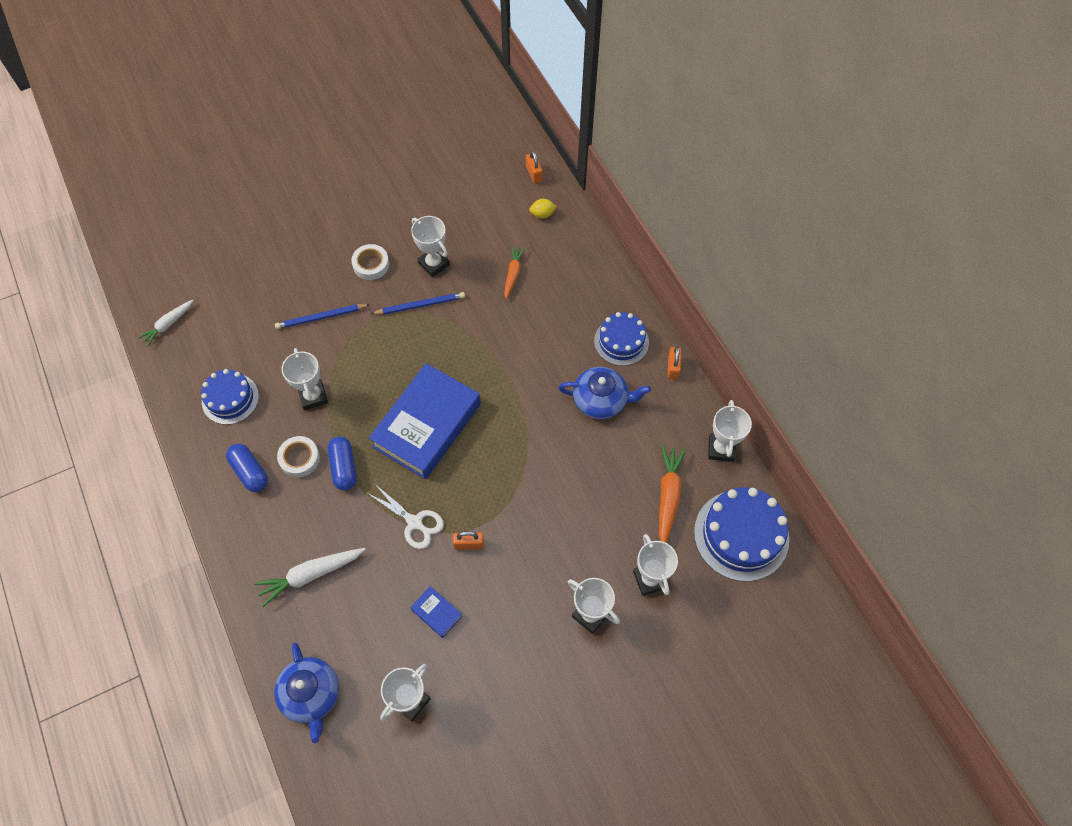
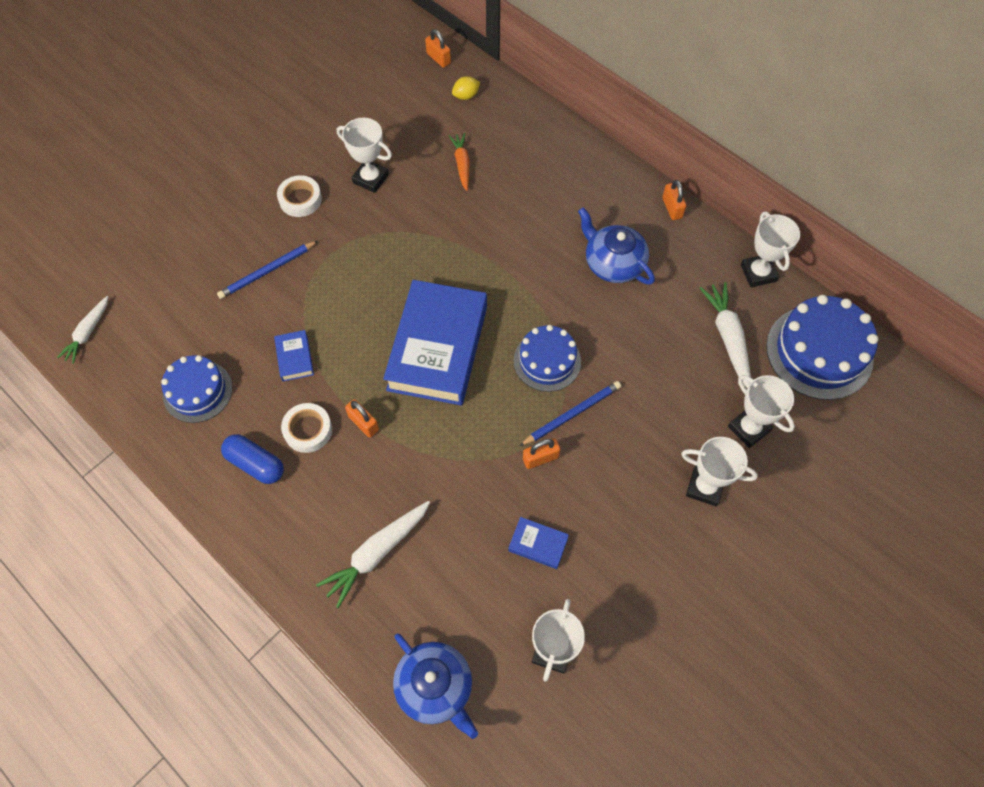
camera: 20 degrees left, 0 degrees up
white trophy [281,348,328,410] -> blue book [274,330,314,382]
blue capsule [328,437,357,491] -> orange padlock [345,399,379,437]
white scissors [367,483,444,549] -> none
blue pencil [371,292,465,315] -> blue pencil moved to [519,381,621,446]
blue teapot [558,367,651,419] -> blue teapot turned 120 degrees counterclockwise [578,207,655,285]
blue cake [594,312,649,366] -> blue cake moved to [514,325,581,392]
orange carrot [659,445,686,543] -> white carrot [699,282,751,389]

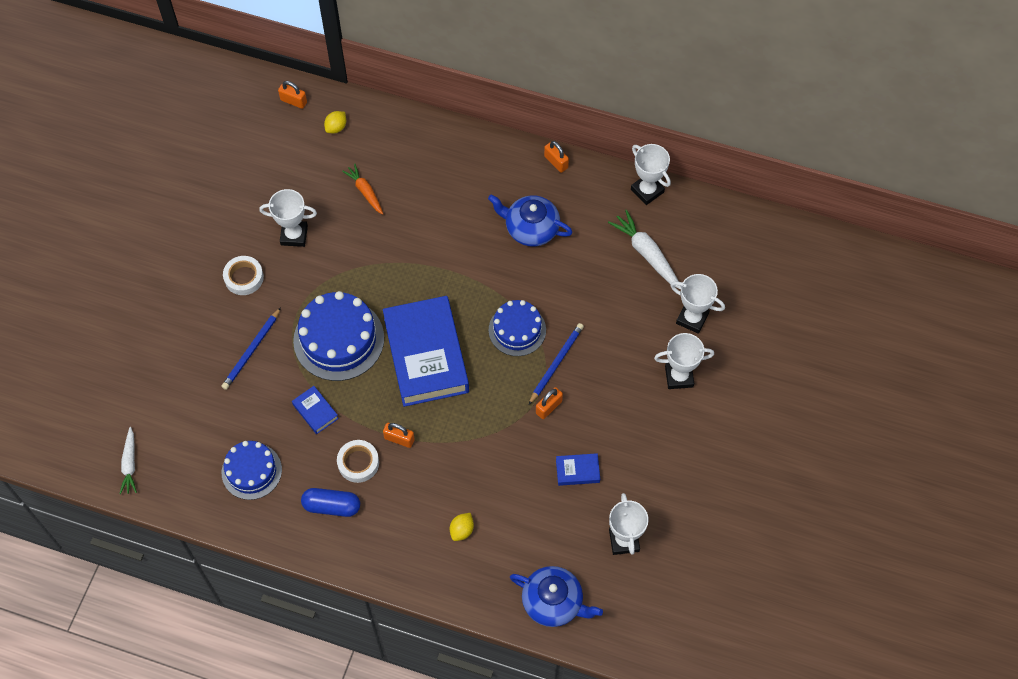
camera: 25 degrees left, 0 degrees up
white carrot [316,501,430,608] -> yellow lemon [450,513,474,541]
blue cake [766,295,878,400] -> blue cake moved to [293,291,384,381]

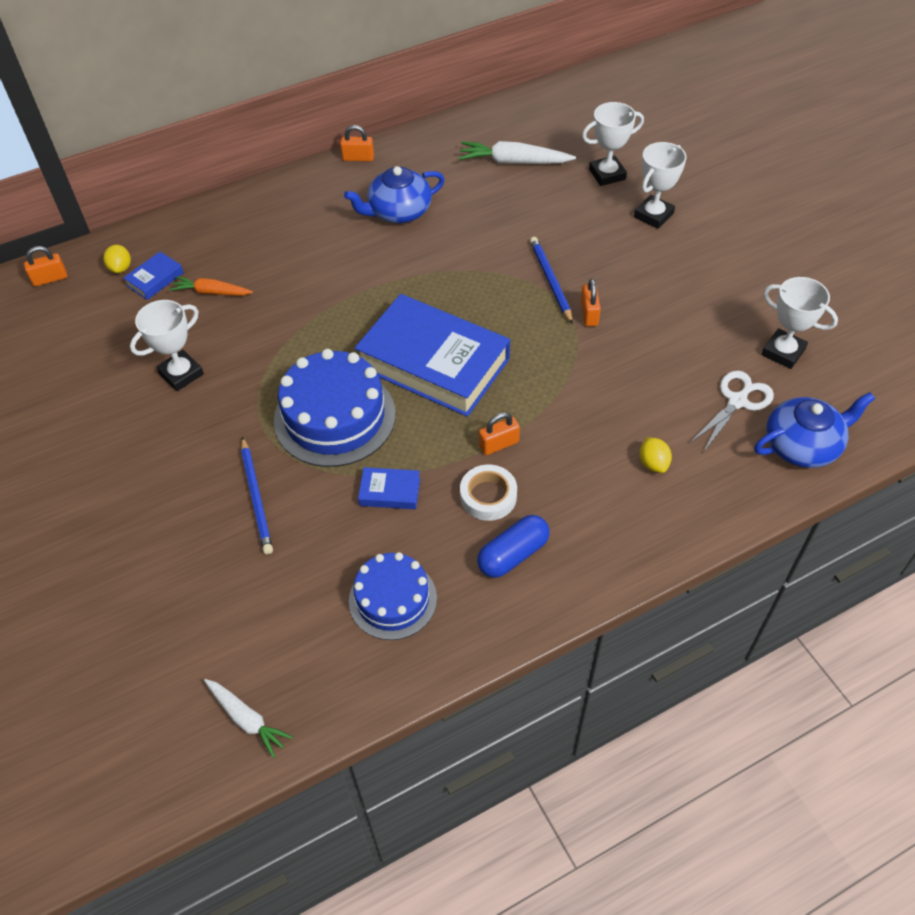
camera: 45 degrees left, 10 degrees down
white tape [223,256,264,295] -> none
blue cake [489,300,546,356] -> none
blue book [556,453,600,486] -> blue book moved to [123,252,184,300]
white trophy [631,144,671,205] -> none
none -> white scissors [690,371,774,451]

